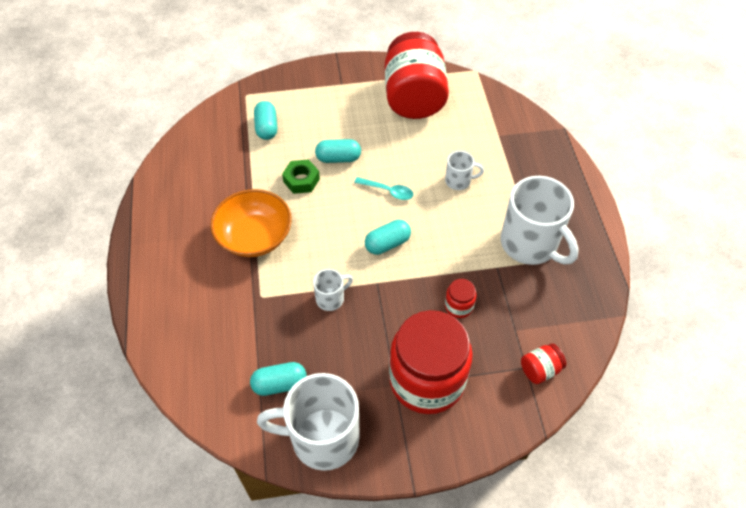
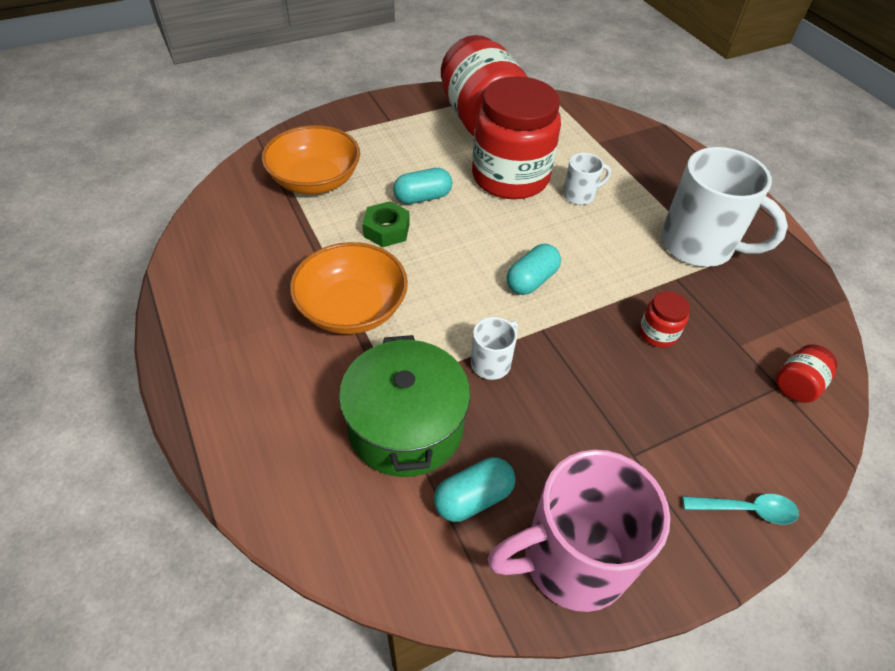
camera: 20 degrees left, 5 degrees down
turquoise capsule [254,101,277,140] -> orange bowl [262,125,360,194]
white mug [257,373,360,471] -> pink mug [487,450,670,612]
turquoise spoon [354,177,413,200] -> turquoise spoon moved to [682,494,799,524]
red jar [389,310,473,414] -> red jar moved to [472,76,561,199]
none -> green pot [339,335,470,477]

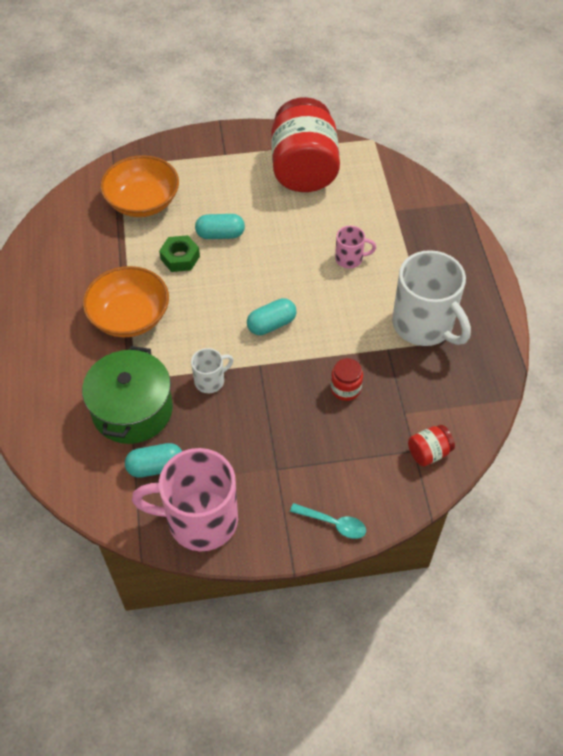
camera: 20 degrees right, 5 degrees up
red jar [472,76,561,199] -> none
white mug [563,153,611,205] -> pink mug [335,226,376,268]

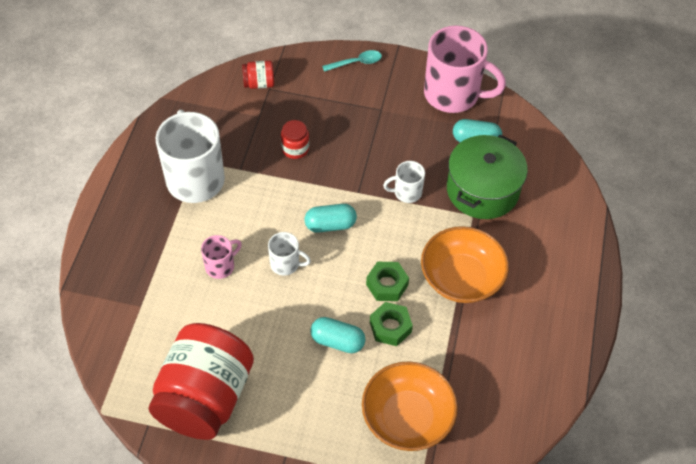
camera: 160 degrees left, 0 degrees up
turquoise spoon [290,503,366,539] -> turquoise spoon turned 120 degrees clockwise [322,50,382,72]
pink mug [335,226,376,268] -> pink mug turned 120 degrees clockwise [201,235,242,279]
none -> white mug [268,232,311,276]
none -> green nut [366,262,409,301]

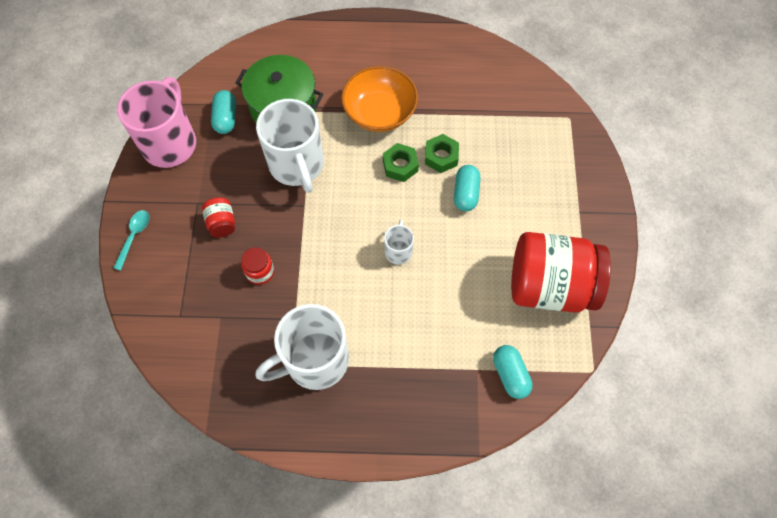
camera: 100 degrees left, 10 degrees up
pink mug [201,235,242,279] -> none
red jar [242,60,274,89] -> red jar moved to [202,197,235,238]
turquoise capsule [305,204,357,233] -> turquoise capsule moved to [493,345,533,399]
turquoise spoon [322,50,382,72] -> turquoise spoon turned 45 degrees clockwise [113,210,149,270]
orange bowl [362,361,458,451] -> none
white mug [383,161,425,203] -> white mug [256,99,324,193], size x2.11

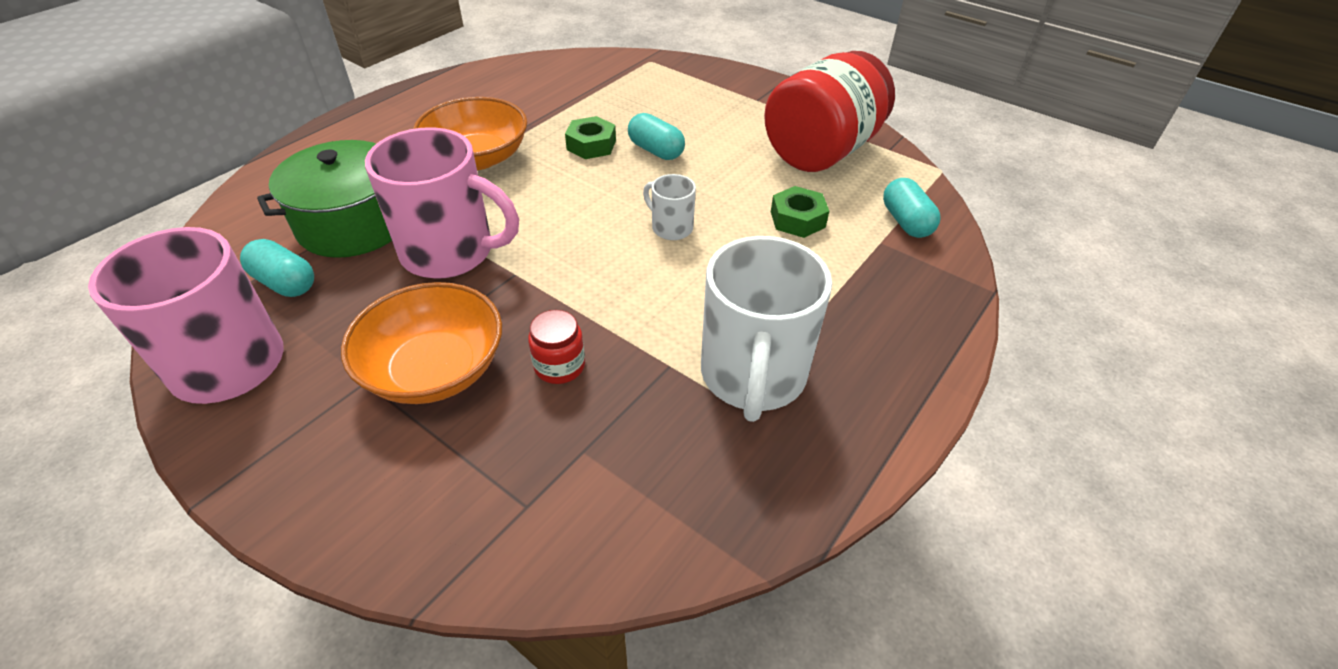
camera: 55 degrees left, 20 degrees down
turquoise spoon [113,210,149,270] -> none
red jar [202,197,235,238] -> orange bowl [341,282,502,404]
white mug [256,99,324,193] -> pink mug [365,127,519,279]
green nut [383,143,419,182] -> green nut moved to [771,186,829,238]
turquoise capsule [493,345,533,399] -> turquoise capsule turned 60 degrees clockwise [883,178,940,238]

